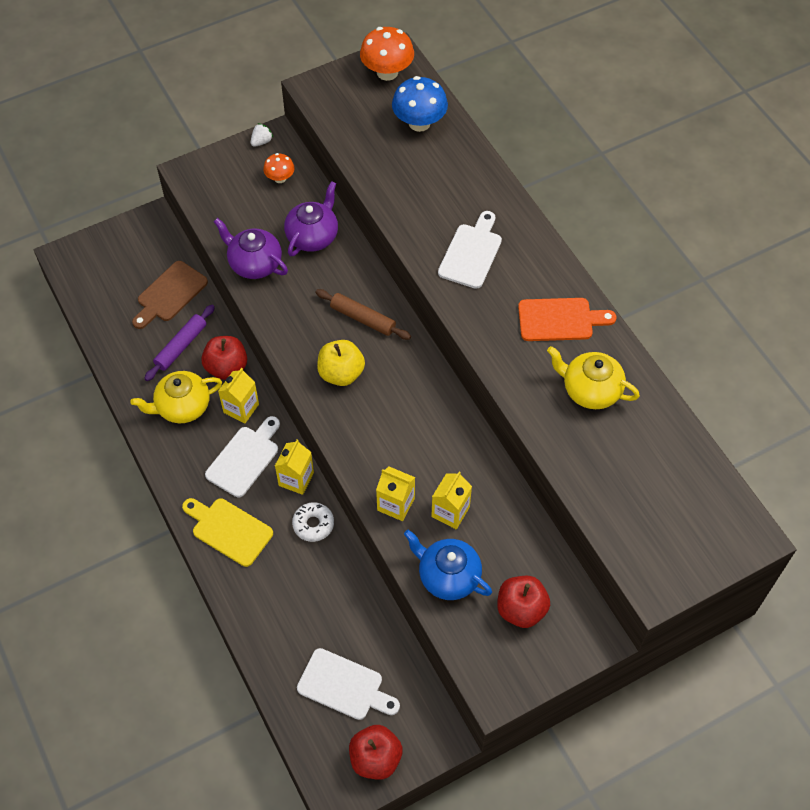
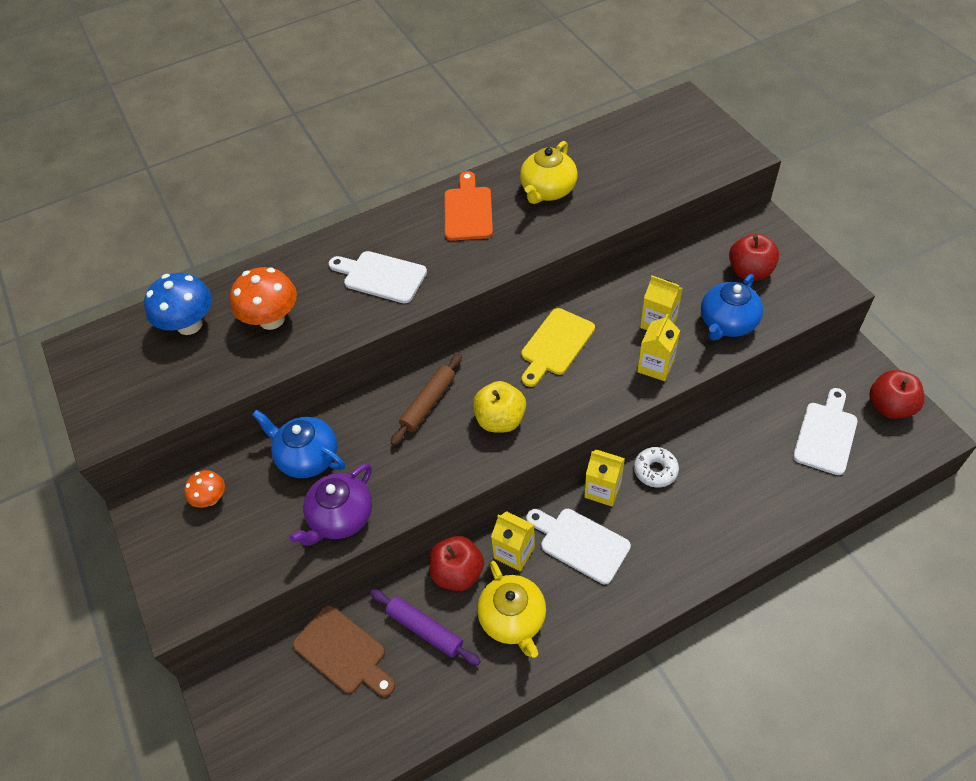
camera: 85 degrees left, 5 degrees down
yellow cutting board [182,498,273,567] -> yellow cutting board moved to [521,308,595,387]
white strawberry [251,123,273,147] -> none
purple teapot [284,181,338,256] -> blue teapot [252,410,345,478]
orange mushroom [360,27,414,81] -> orange mushroom moved to [230,267,297,330]

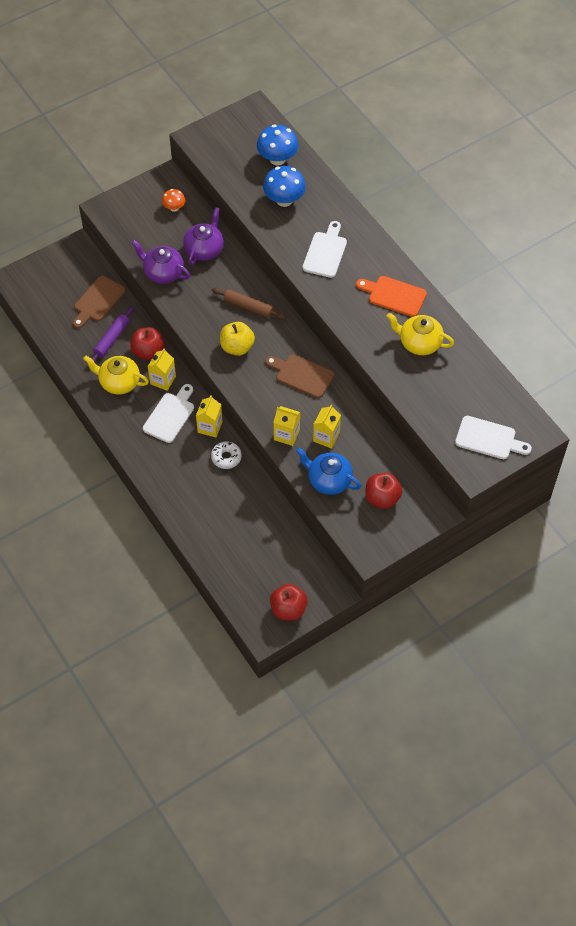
camera: 80 degrees right, 5 degrees up
orange mushroom [230,267,297,330] -> blue mushroom [263,166,306,207]
blue teapot [252,410,345,478] -> purple teapot [183,207,224,265]
orange cutting board [445,171,493,241] -> orange cutting board turned 150 degrees counterclockwise [356,276,427,317]
yellow teapot [477,561,546,658] -> yellow teapot turned 45 degrees clockwise [83,355,149,394]
yellow cutting board [521,308,595,387] -> brown cutting board [265,354,334,398]
white cutting board [793,388,858,475] -> white cutting board moved to [455,416,532,459]

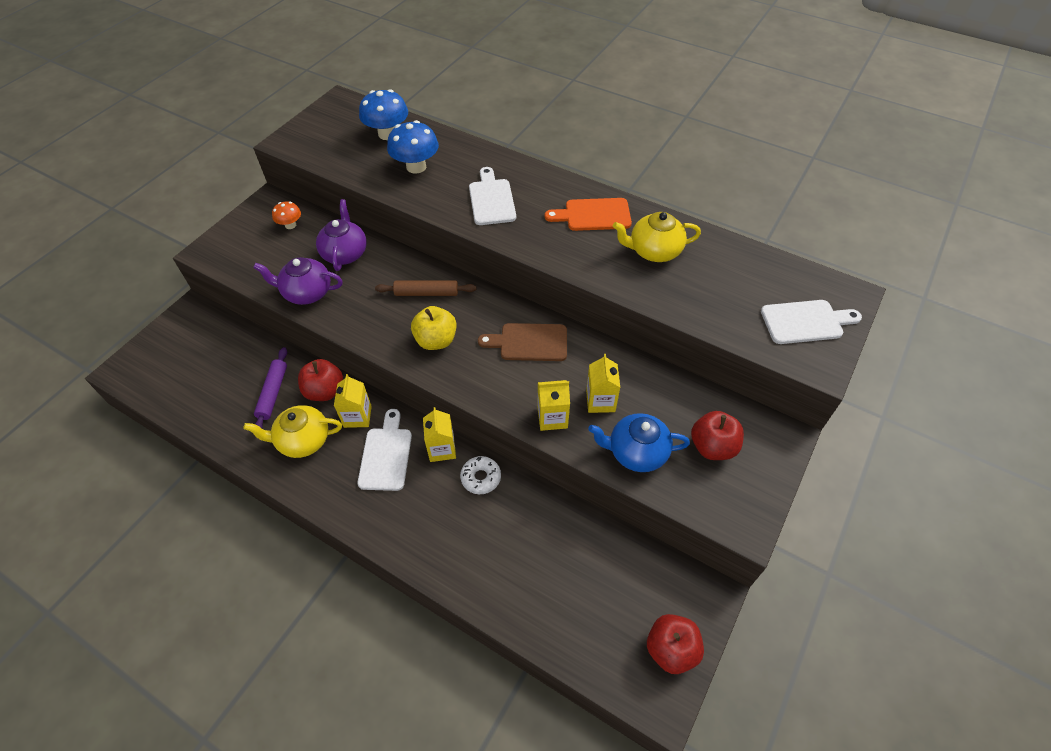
camera: 25 degrees left, 5 degrees down
brown cutting board [73,276,126,329] -> none

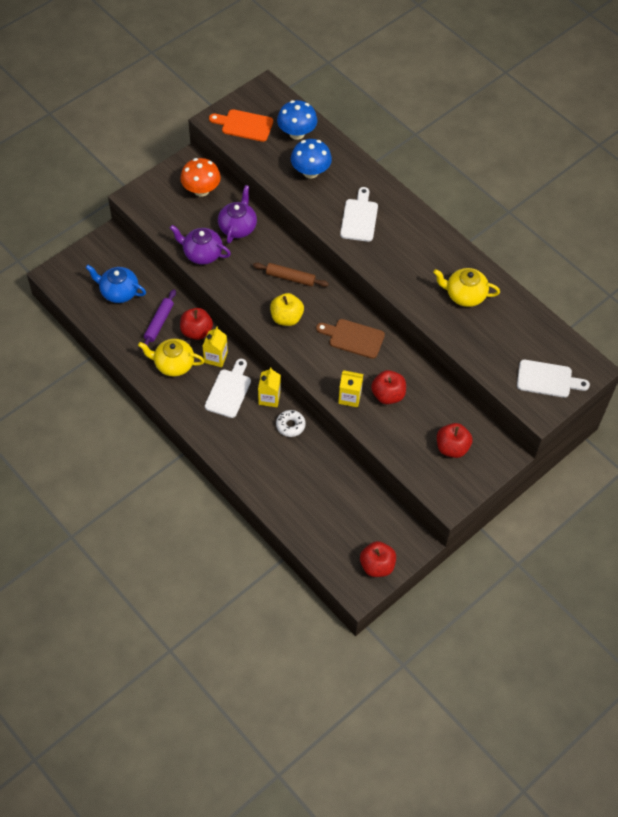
camera: 15 degrees right, 5 degrees up
orange mushroom [272,201,301,229] -> orange mushroom [180,158,221,197], size x1.75
orange cutting board [545,198,632,231] -> orange cutting board moved to [209,109,273,142]
yellow carton [586,354,620,413] -> red apple [371,370,406,404]
blue teapot [588,413,690,472] -> blue teapot moved to [86,265,146,303]

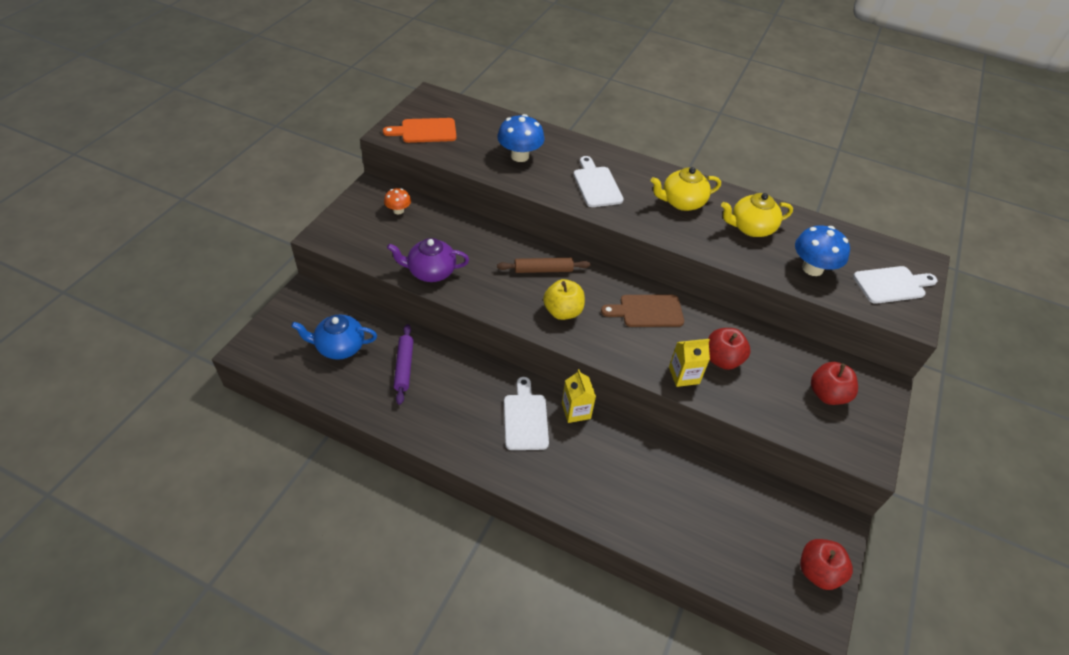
camera: 25 degrees left, 10 degrees down
yellow teapot [138,339,204,377] -> yellow teapot moved to [651,167,721,211]
orange mushroom [180,158,221,197] -> orange mushroom [384,188,411,214], size x0.57
red apple [180,308,213,340] -> none
yellow carton [203,327,228,367] -> none
purple teapot [218,185,257,243] -> none
white donut [276,410,306,437] -> none
blue mushroom [277,100,317,140] -> blue mushroom moved to [795,225,850,276]

